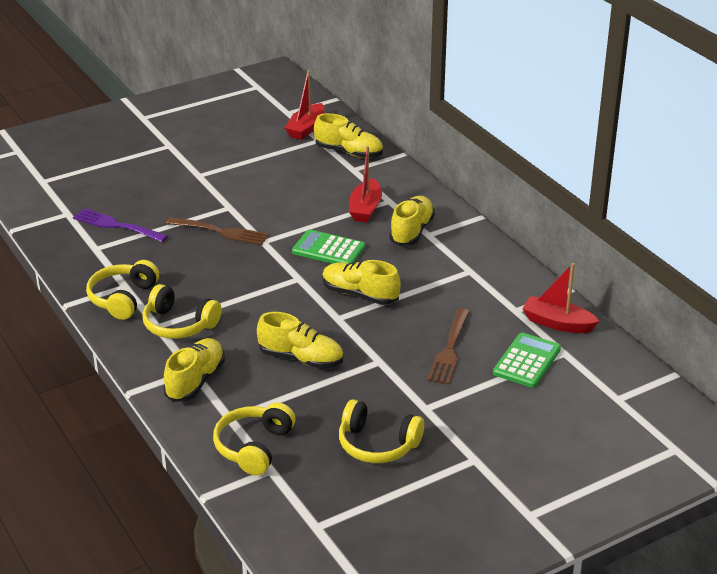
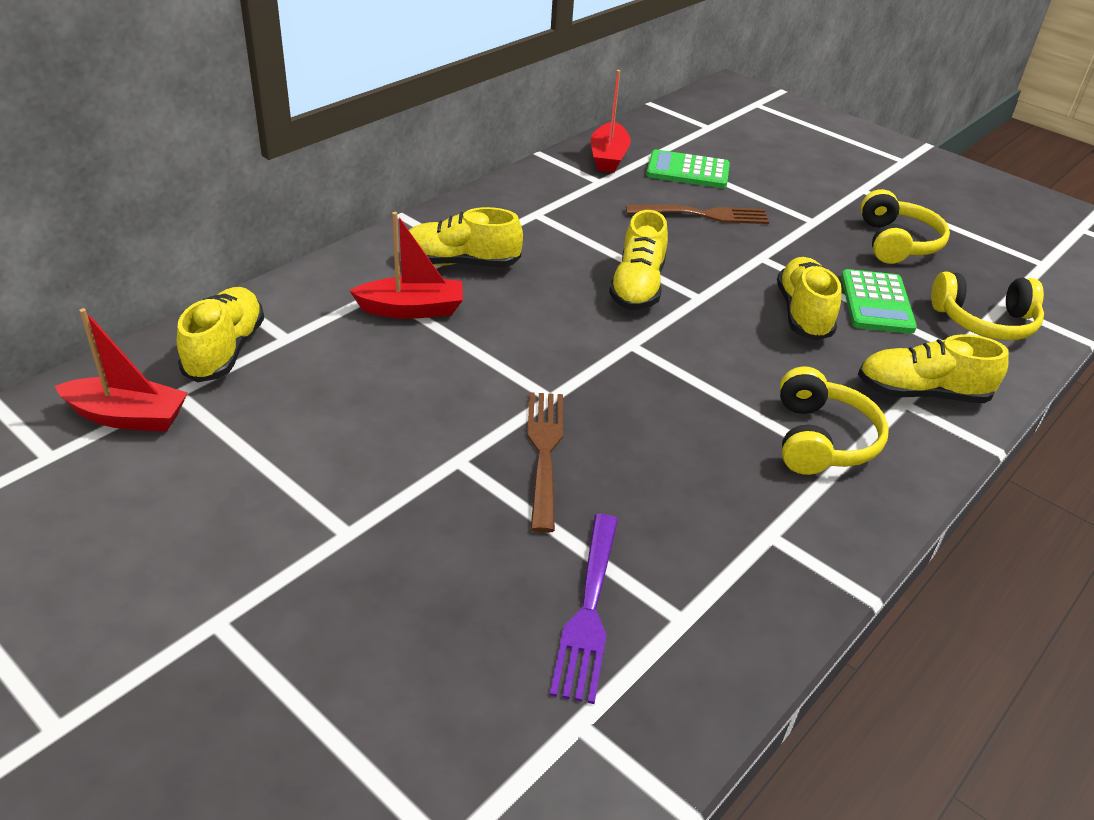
camera: 110 degrees left, 5 degrees up
yellow headphones [86,260,159,320] -> none
green calculator [292,230,365,264] -> green calculator moved to [841,269,917,334]

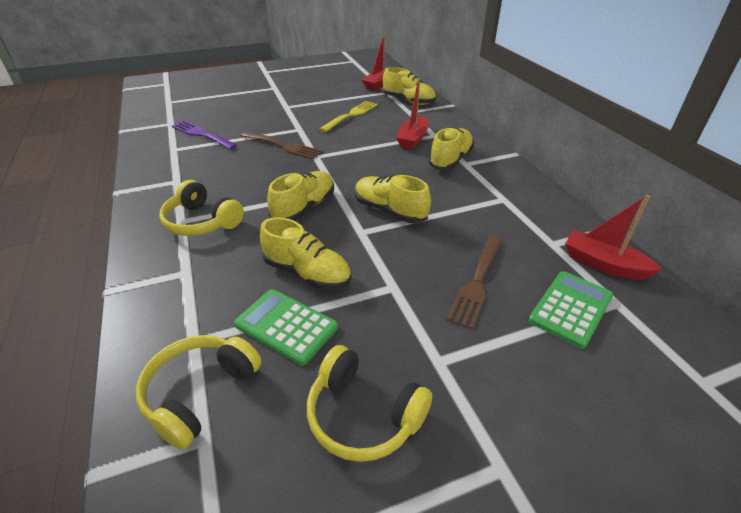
camera: 120 degrees right, 0 degrees up
yellow shoe [858,334,1009,403] -> yellow shoe moved to [267,171,334,221]
none -> yellow fork [319,101,378,132]

